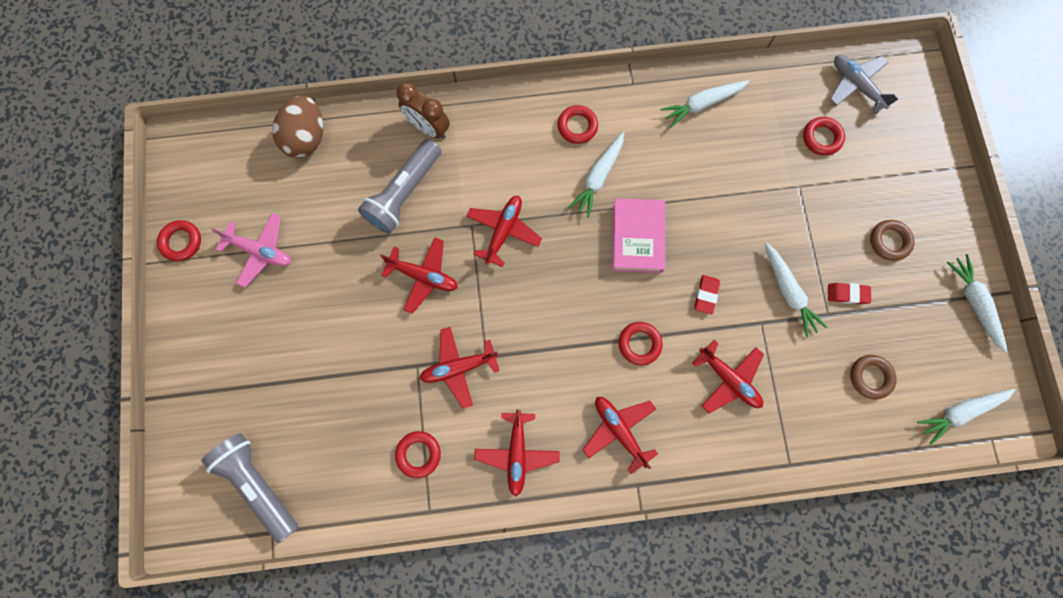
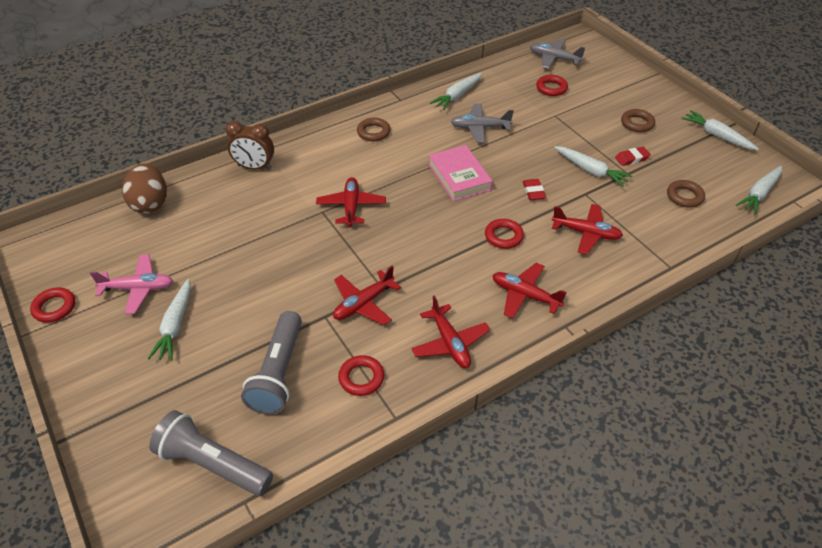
camera: 25 degrees left, 30 degrees down
grey flashlight [358,139,441,234] -> grey flashlight moved to [241,311,302,415]
red plane [380,237,458,314] -> none
red ring [558,105,598,144] -> brown ring [357,118,390,141]
white carrot [569,132,624,218] -> white carrot moved to [148,279,191,361]
none -> grey plane [451,104,514,143]

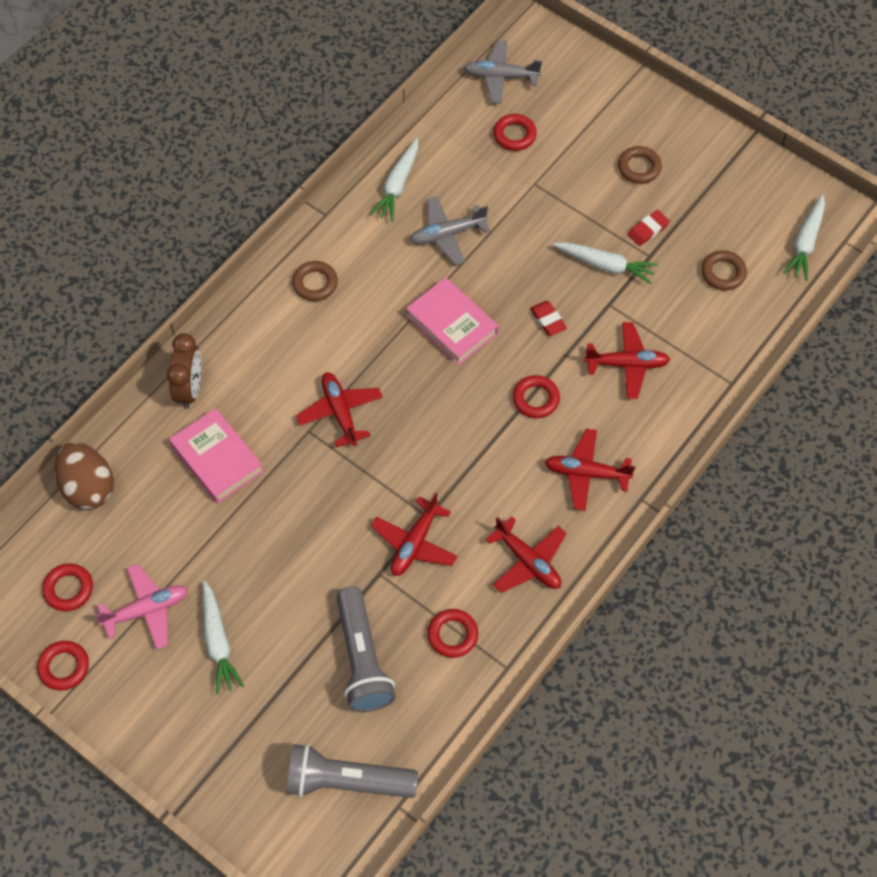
camera: 20 degrees left, 15 degrees up
brown clock [226,121,274,170] -> brown clock turned 75 degrees counterclockwise [167,333,201,409]
white carrot [682,110,759,150] -> none
none -> red ring [42,563,93,611]
none -> pink book [169,408,264,503]

